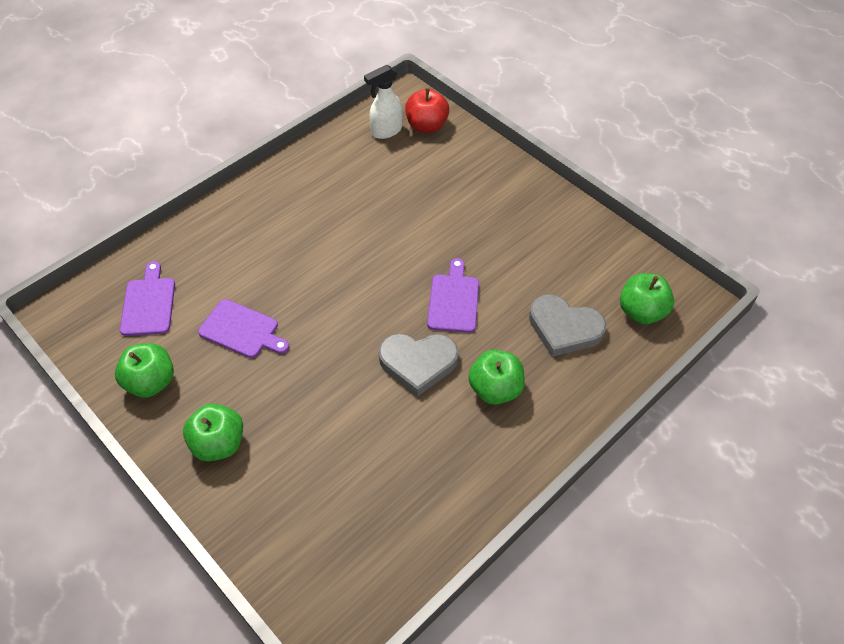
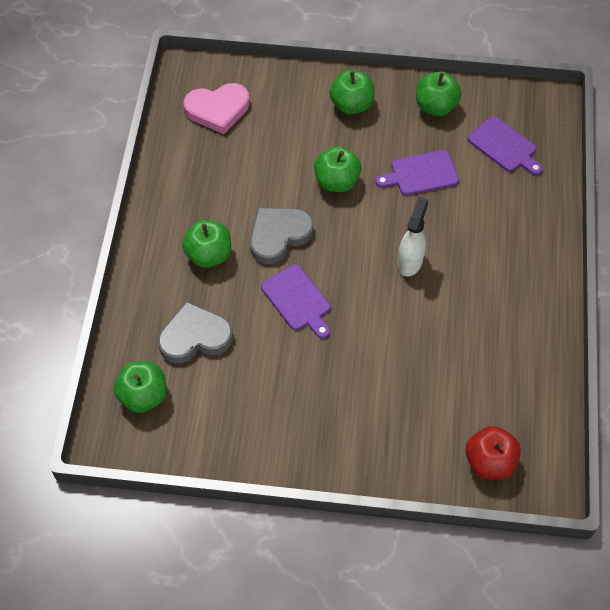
camera: 140 degrees right, 5 degrees up
white spray bottle [364,65,402,139] -> white spray bottle moved to [398,197,428,277]
none -> pink heart [184,83,250,134]
none -> green apple [314,146,361,192]

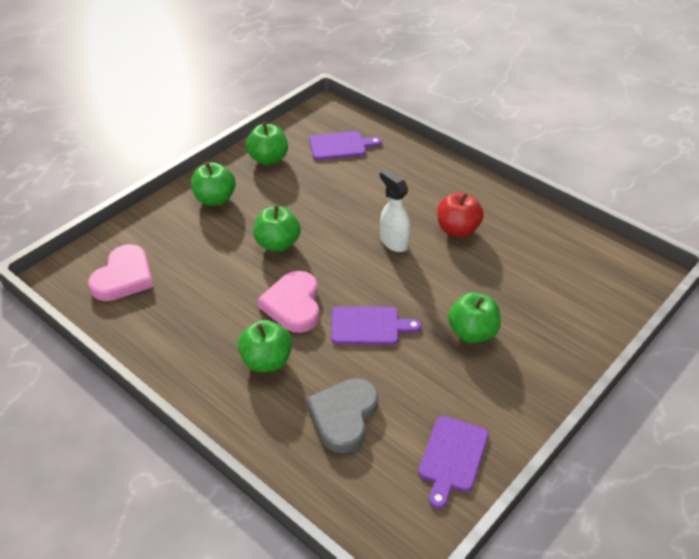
camera: 55 degrees left, 15 degrees down
green apple [114,361,167,413] -> green apple moved to [448,292,501,343]
grey heart [250,208,314,264] -> pink heart [257,271,319,333]
purple cutting board [375,150,459,195] -> purple cutting board moved to [418,416,489,509]
red apple [466,426,521,479] -> red apple moved to [437,192,484,237]

